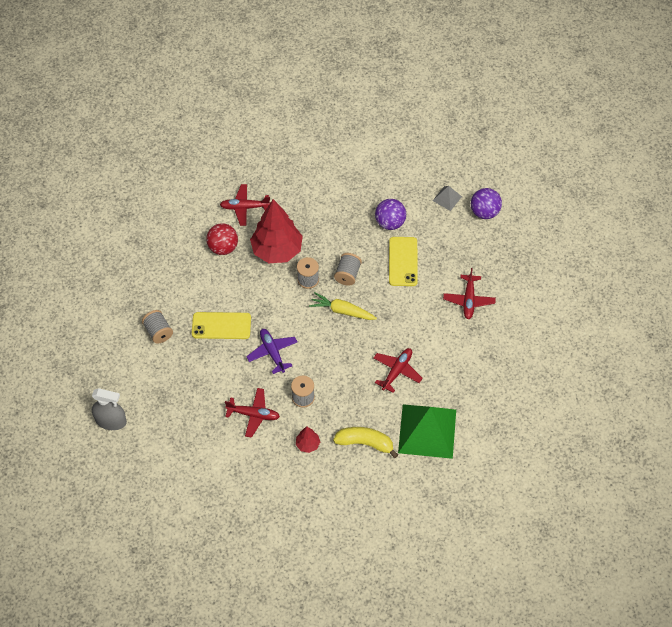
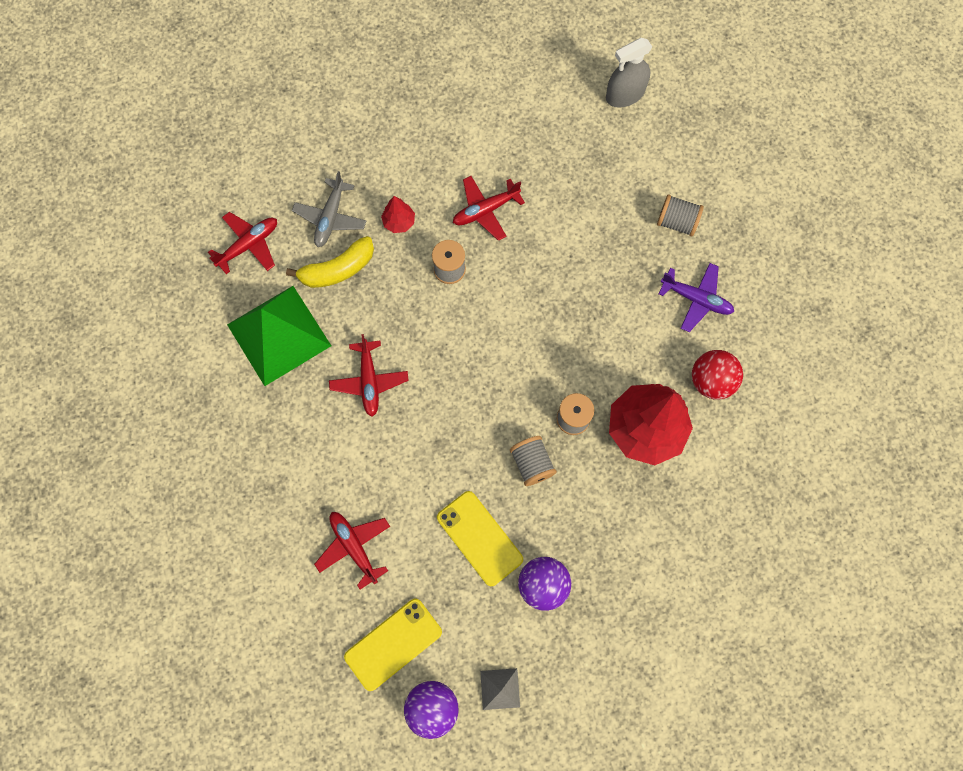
camera: 140 degrees right, 15 degrees up
yellow phone [192,312,251,339] -> yellow phone moved to [344,599,442,691]
red plane [220,184,270,226] -> red plane moved to [208,212,277,274]
purple plane [246,329,297,374] -> purple plane moved to [659,263,734,332]
yellow carrot [309,292,377,320] -> none
none -> grey plane [292,171,366,247]

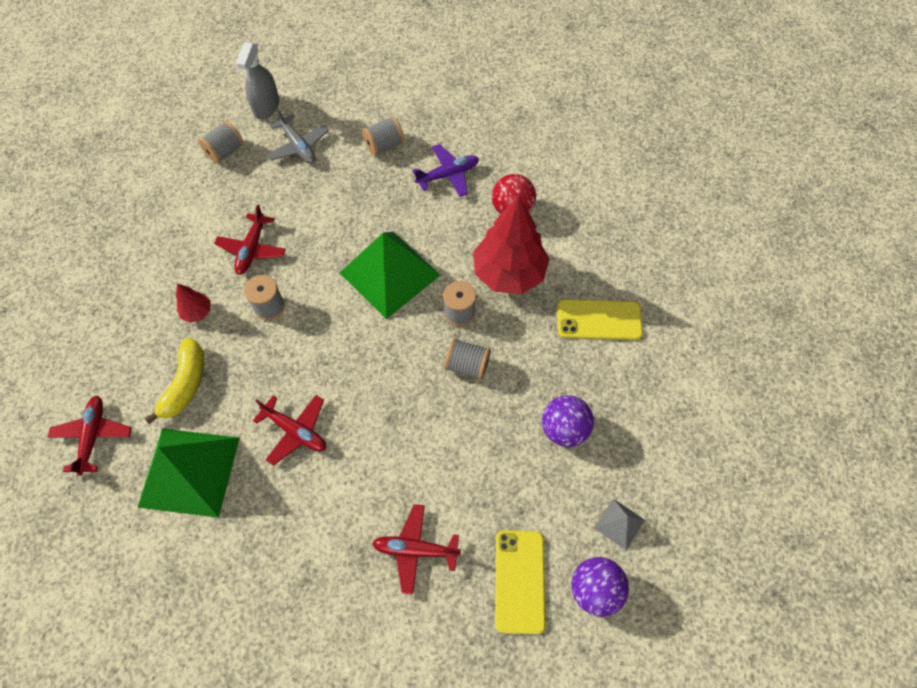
camera: 50 degrees left, 10 degrees down
grey plane [292,171,366,247] -> grey plane moved to [266,108,329,164]
yellow phone [437,491,523,586] -> yellow phone moved to [557,299,643,340]
none -> grey spool [199,121,244,164]
none -> green pyramid [340,232,441,319]

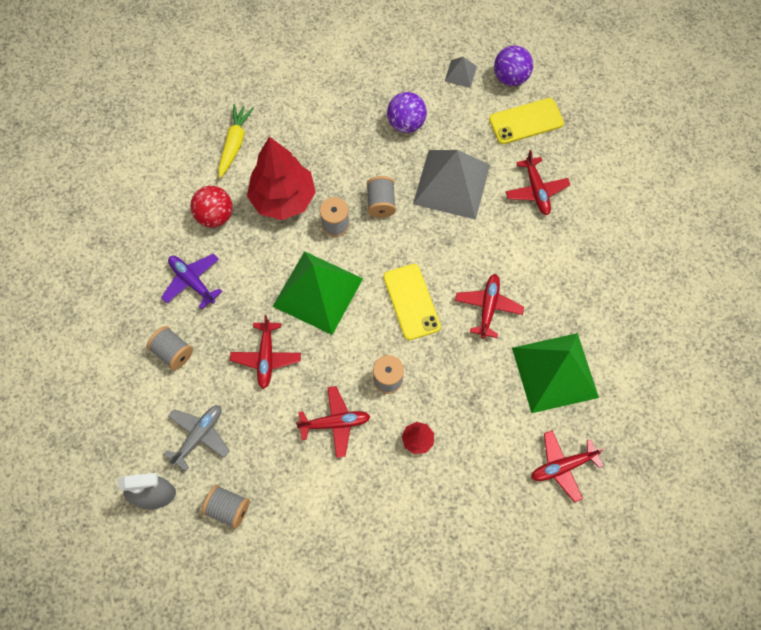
camera: 110 degrees left, 5 degrees up
yellow banana [145,338,204,424] -> none
yellow phone [557,299,643,340] -> yellow phone moved to [383,264,441,340]
none -> yellow carrot [218,104,254,178]
none -> red plane [230,315,301,389]
none -> grey pyramid [413,150,490,220]

